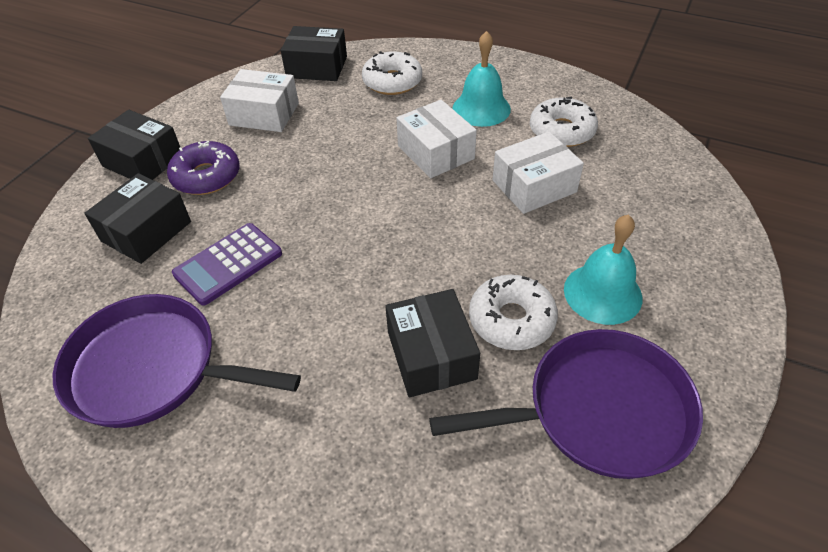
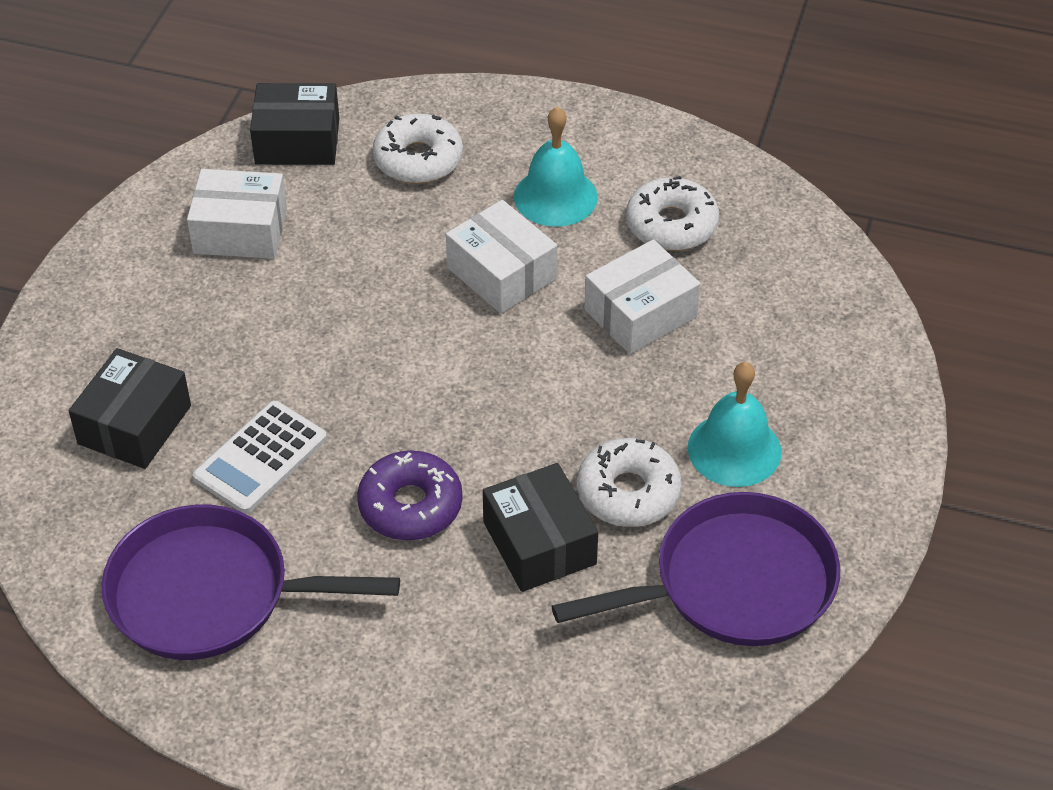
camera: 10 degrees left, 0 degrees up
black box [88,110,180,180] -> none
purple donut [167,141,240,195] -> purple donut moved to [357,450,463,541]
purple calculator [172,223,282,306] -> white calculator [193,401,327,514]

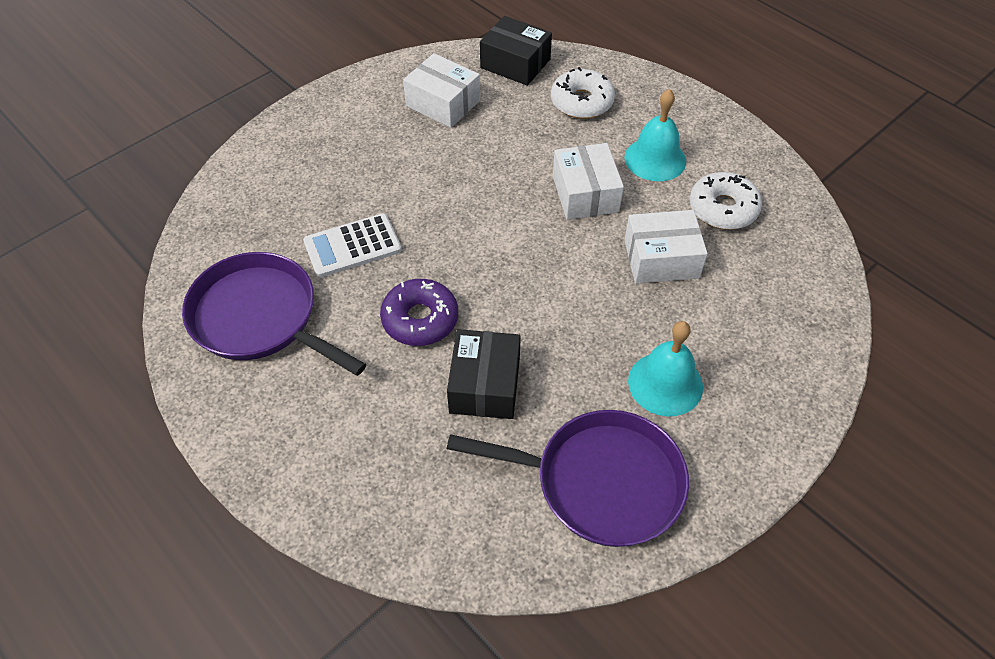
camera: 30 degrees right, 5 degrees up
black box [69,348,191,469] -> none
white donut [577,438,682,527] -> none

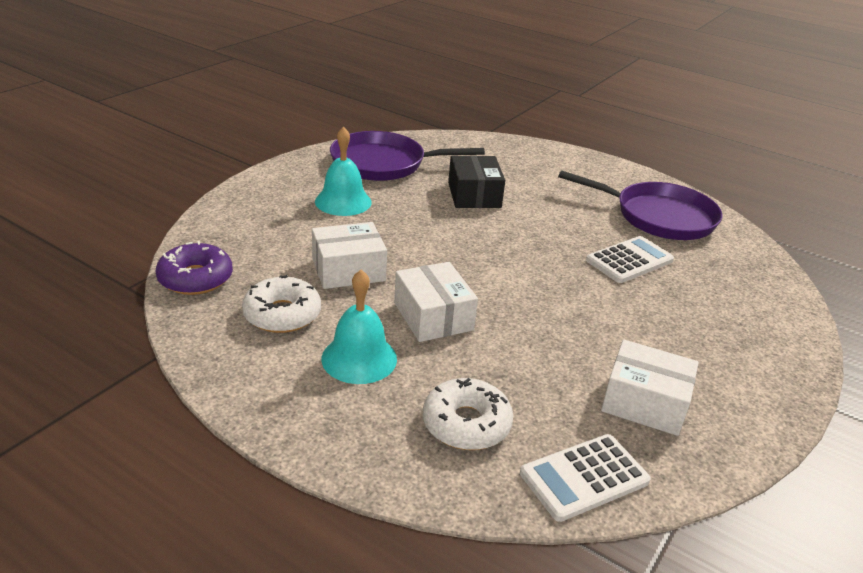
camera: 165 degrees right, 20 degrees down
purple donut [380,279,458,346] -> purple donut moved to [156,241,233,295]
black box [480,16,552,86] -> white calculator [520,434,651,522]

